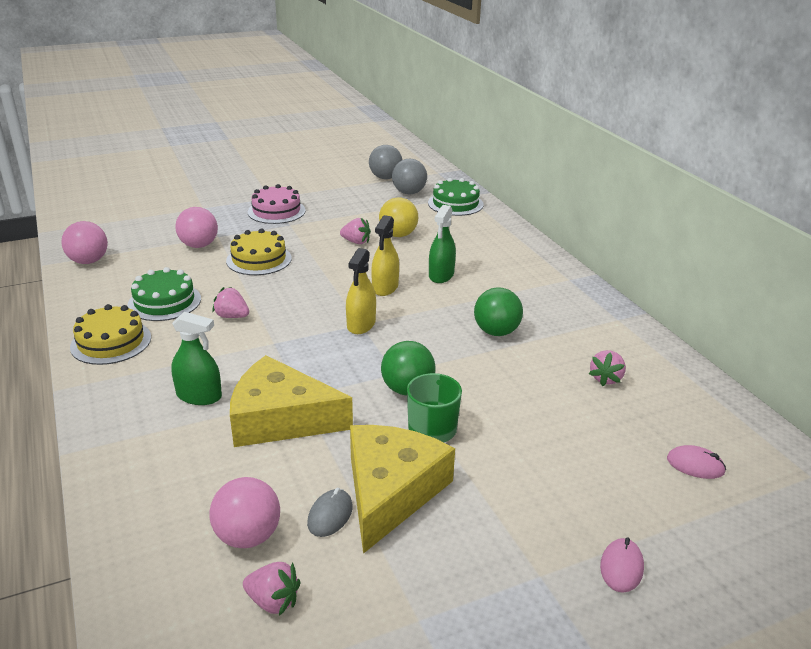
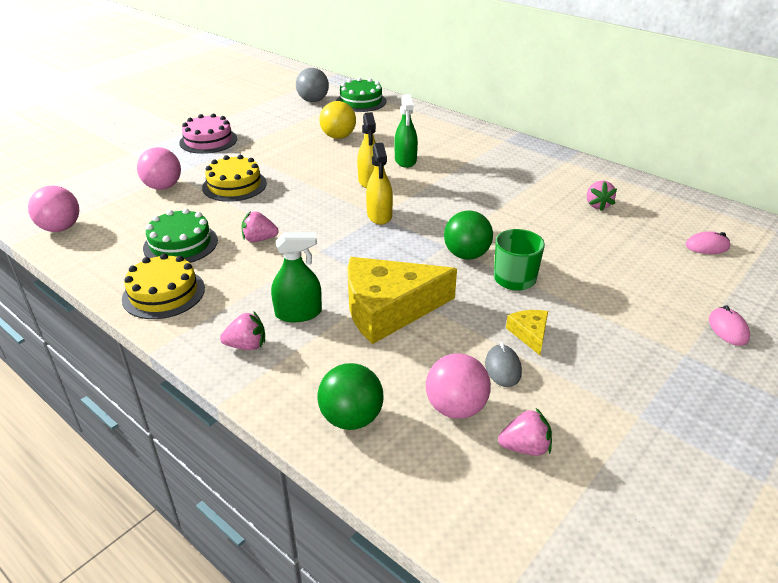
camera: 25 degrees left, 5 degrees up
pink strawberry [340,218,371,244] -> pink strawberry moved to [220,311,265,350]
yellow cheese [350,425,455,554] -> yellow cheese [506,310,548,355], size x0.43
grey ball [369,145,403,179] -> none
green ball [474,287,523,336] -> green ball moved to [317,363,384,430]

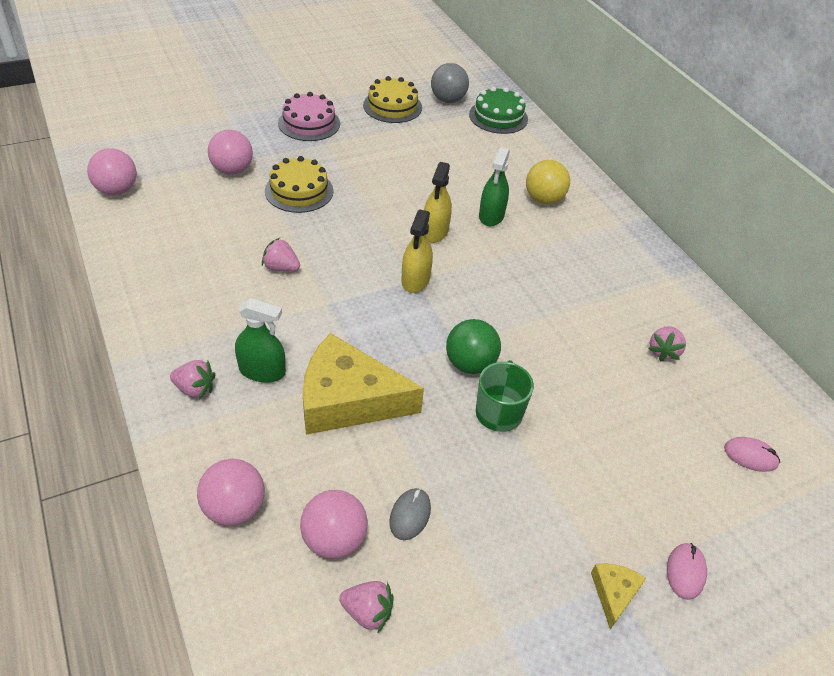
camera: 20 degrees right, 10 degrees up
yellow cake [122,253,205,319] -> yellow cake moved to [363,76,422,123]
green cake [143,208,218,263] -> none
green ball [317,363,384,430] -> pink ball [197,459,265,526]
yellow ball [319,101,356,139] -> yellow ball moved to [526,160,570,204]
yellow cheese [506,310,548,355] -> yellow cheese moved to [591,563,646,630]

